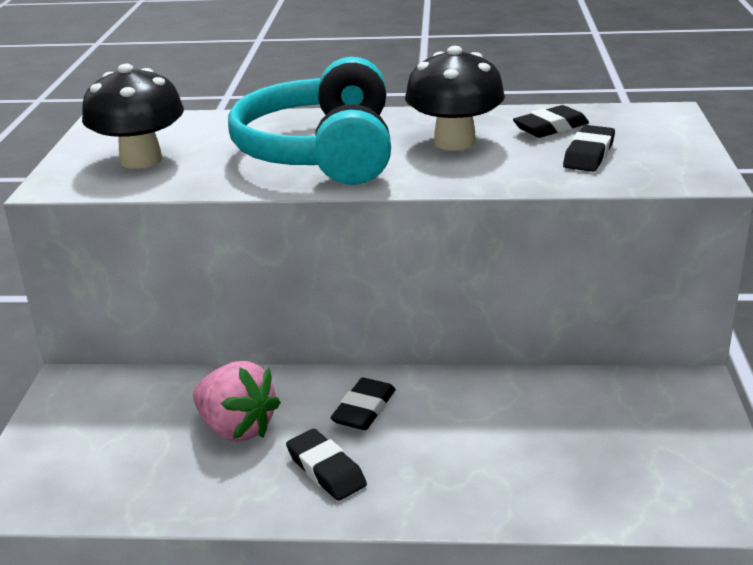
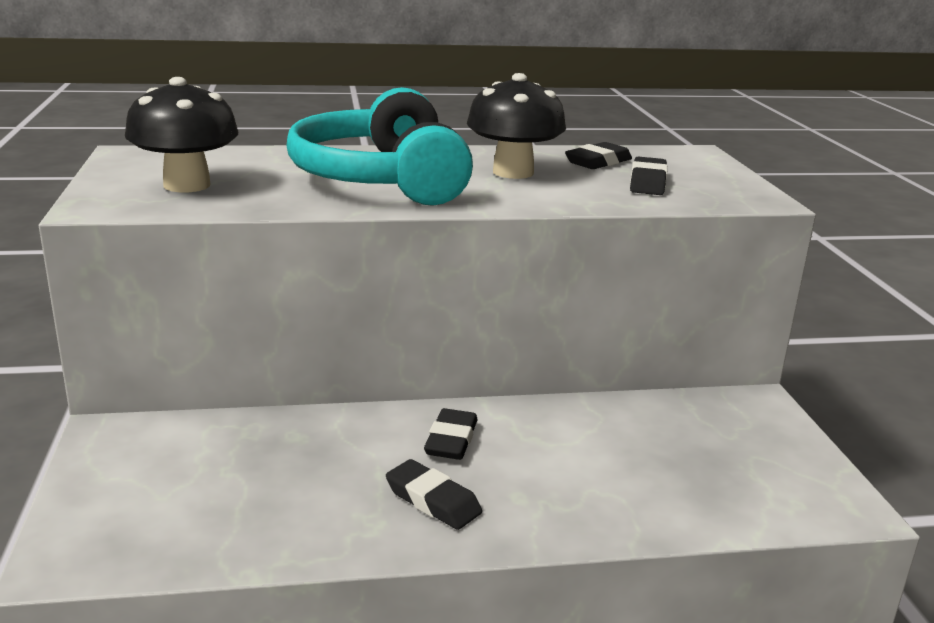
camera: 15 degrees left, 5 degrees down
pink strawberry [193,361,281,442] -> none

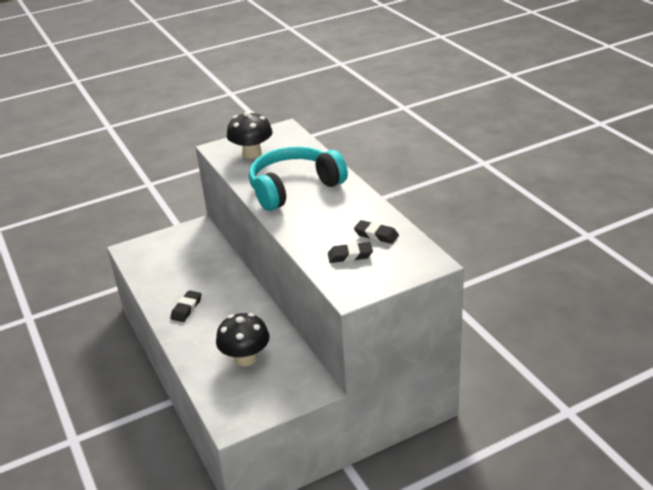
camera: 75 degrees right, 10 degrees up
black eraser [424,408,478,460] -> none
black mushroom [467,73,566,179] -> black mushroom moved to [216,313,270,366]

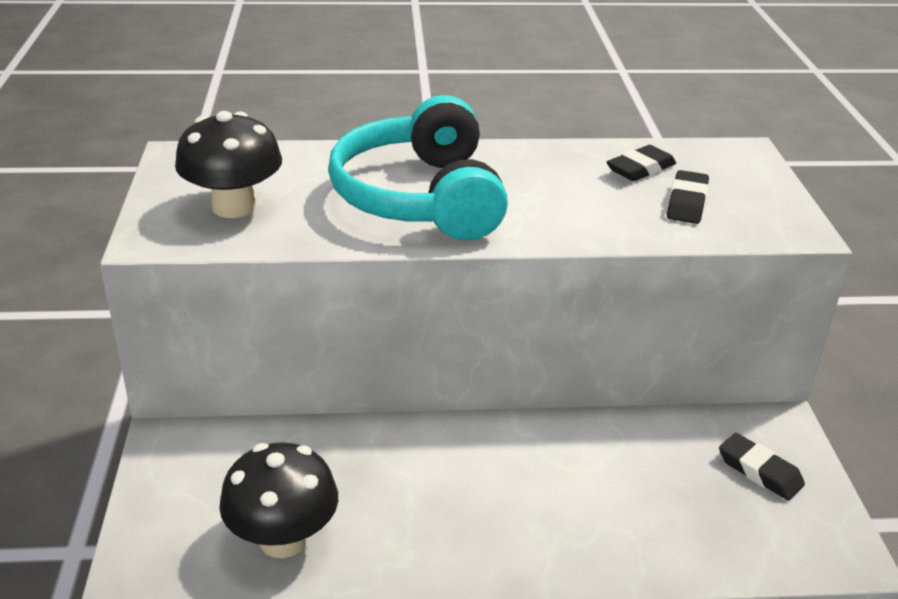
camera: 70 degrees left, 0 degrees up
black eraser [171,290,201,322] -> black eraser moved to [719,433,805,501]
black mushroom [216,313,270,366] -> black mushroom moved to [219,442,338,558]

